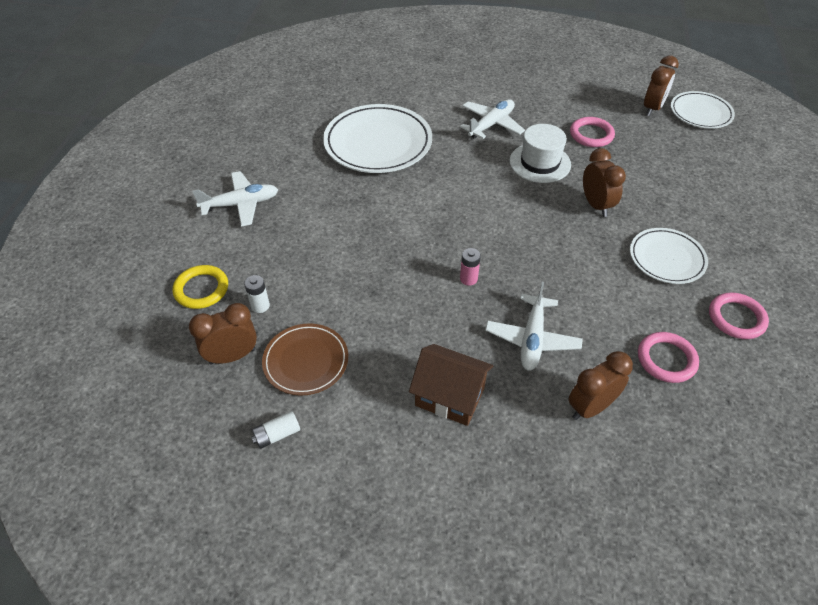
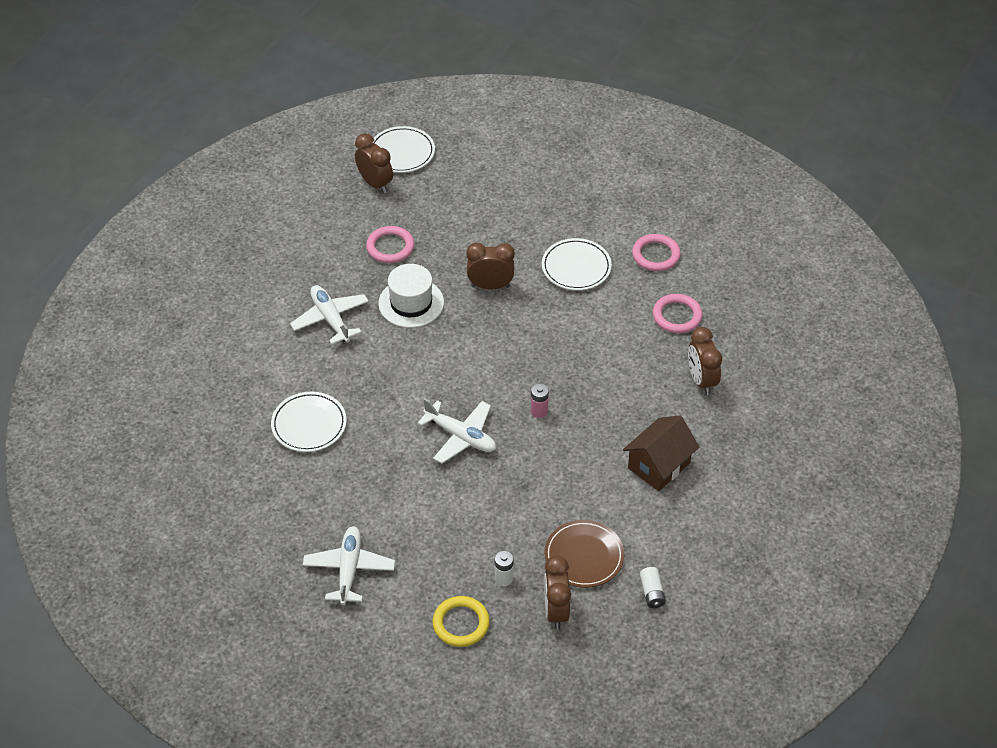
camera: 70 degrees left, 0 degrees up
white plate [323,104,432,173] -> white plate [271,392,347,452], size x0.59
white plane [485,282,583,371] -> white plane moved to [417,398,496,463]

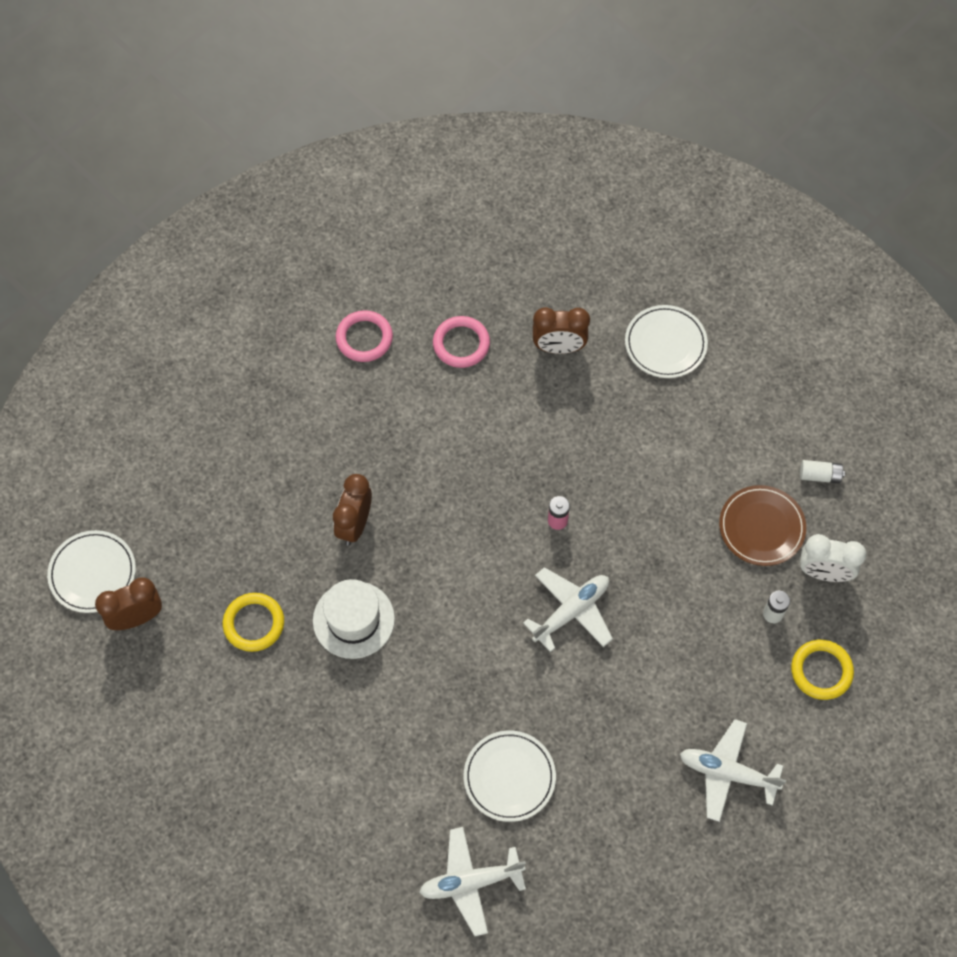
camera: 75 degrees left, 15 degrees up
white plane [290,285,369,344] -> white plane moved to [419,827,526,936]
pink ring [366,226,414,263] -> yellow ring [223,593,284,652]
white plate [542,238,612,290] -> white plate moved to [625,305,708,378]
brown clock [544,555,571,629] -> white clock [800,534,866,582]
brown house [623,415,699,491] -> none

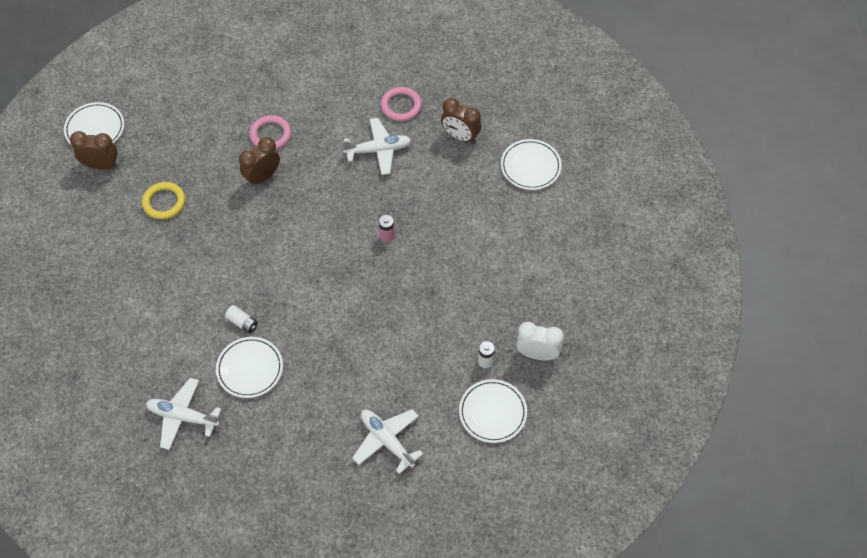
camera: 30 degrees right, 5 degrees down
white hat [313,579,395,659] -> none
pink ring [336,310,393,362] -> pink ring moved to [249,115,291,150]
white plane [523,567,613,652] -> white plane moved to [342,118,411,175]
brown plate [719,485,806,566] -> none
yellow ring [791,640,854,700] -> white plate [459,379,527,443]
white battery [800,460,845,483] -> white battery moved to [225,305,258,334]
white clock [800,534,866,582] -> white clock turned 150 degrees clockwise [516,322,564,360]

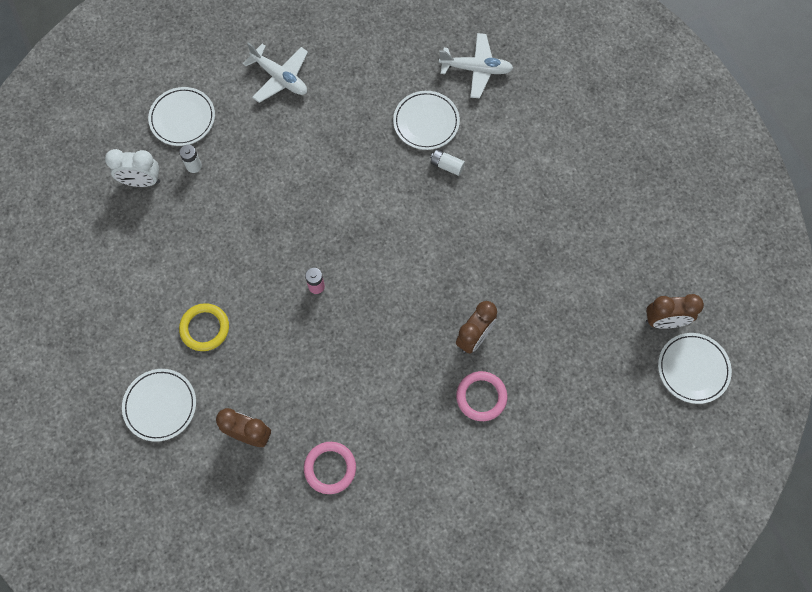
camera: 170 degrees right, 10 degrees up
yellow ring [142,182,185,219] -> yellow ring moved to [179,303,229,351]
white plane [342,118,411,175] -> none

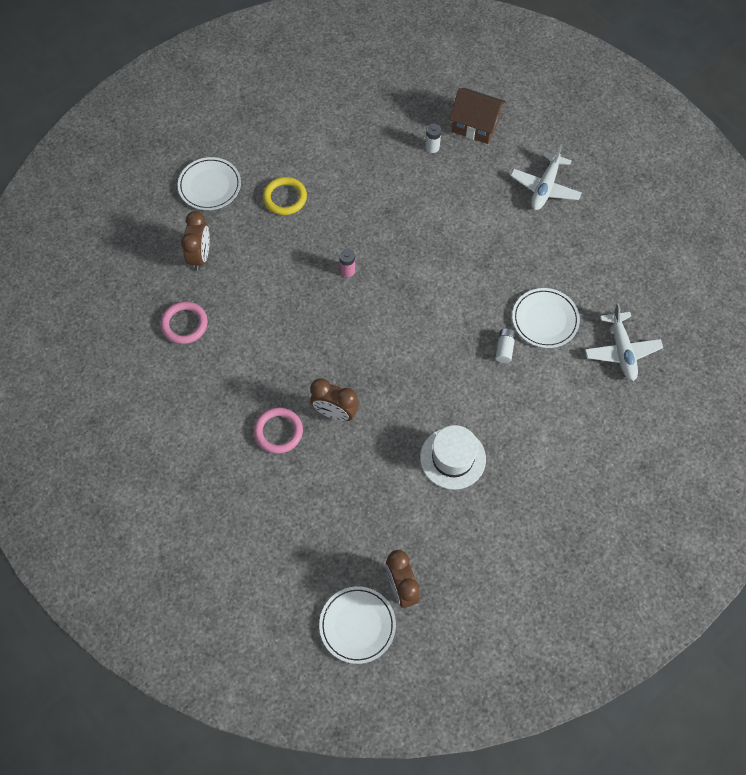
camera: 75 degrees right, 5 degrees down
white clock [105,149,160,187] -> none
white plate [148,87,215,146] -> brown house [449,88,506,144]
none -> white hat [420,425,486,490]

